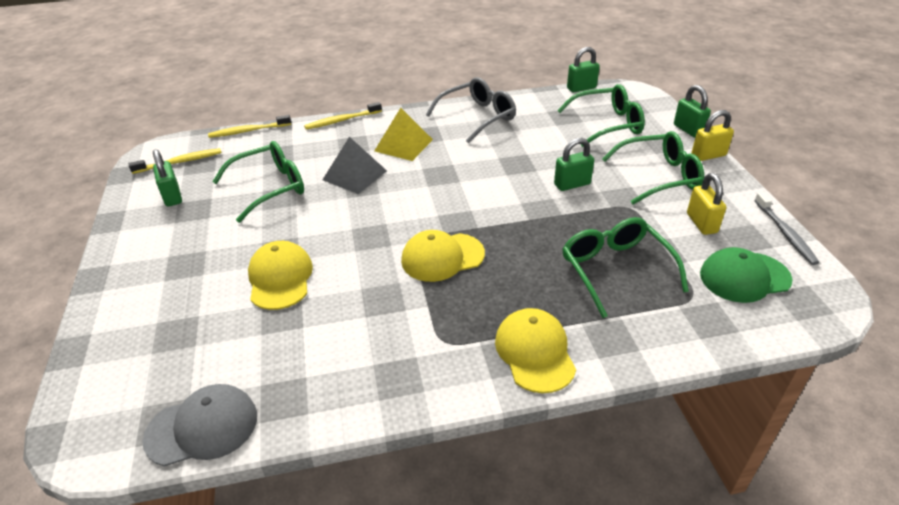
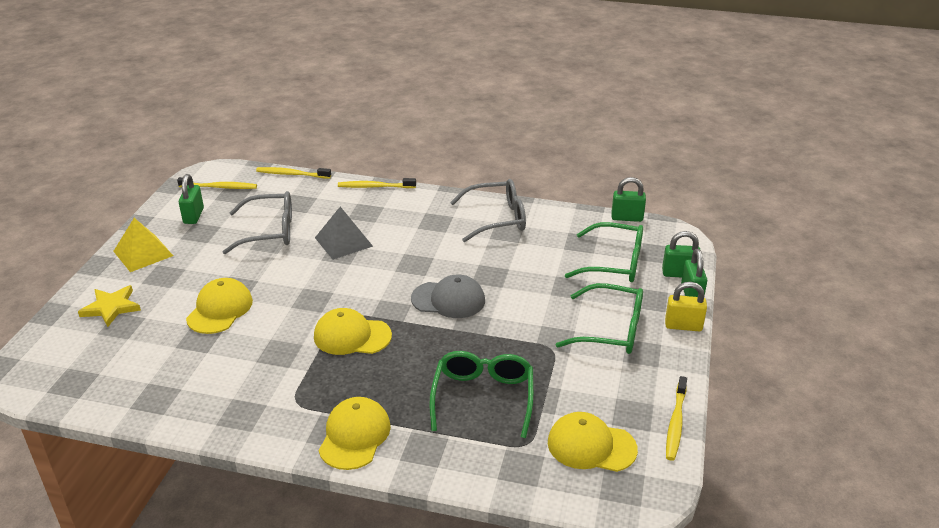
camera: 25 degrees right, 5 degrees down
grey cap [142,384,257,467] -> grey cap moved to [411,275,485,318]
green glasses [212,141,304,223] -> grey glasses [223,191,292,254]
yellow pyramid [374,108,433,161] -> yellow pyramid moved to [113,218,173,272]
green padlock [554,138,594,191] -> green padlock moved to [662,231,700,277]
yellow padlock [687,173,726,235] -> none
green cap [700,247,793,303] -> yellow cap [548,412,638,472]
grey toothbrush [754,192,819,265] -> yellow toothbrush [666,376,687,461]
none -> yellow star [78,285,141,327]

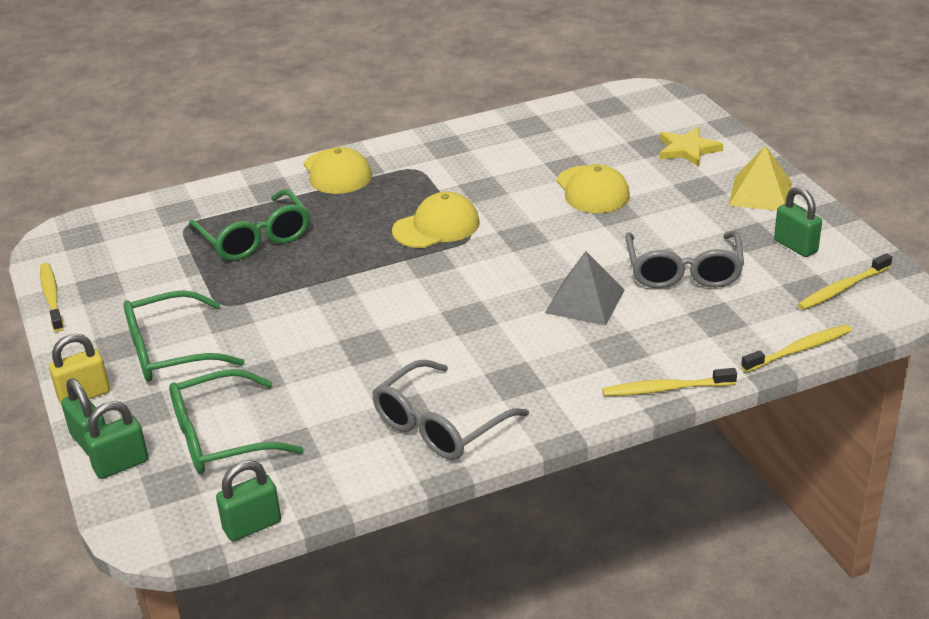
camera: 145 degrees right, 0 degrees up
grey glasses [223,191,292,254] -> grey glasses turned 45 degrees counterclockwise [626,231,744,288]
yellow toothbrush [338,178,416,188] -> yellow toothbrush turned 150 degrees counterclockwise [602,368,737,396]
grey cap [411,275,485,318] -> none
yellow cap [548,412,638,472] -> none

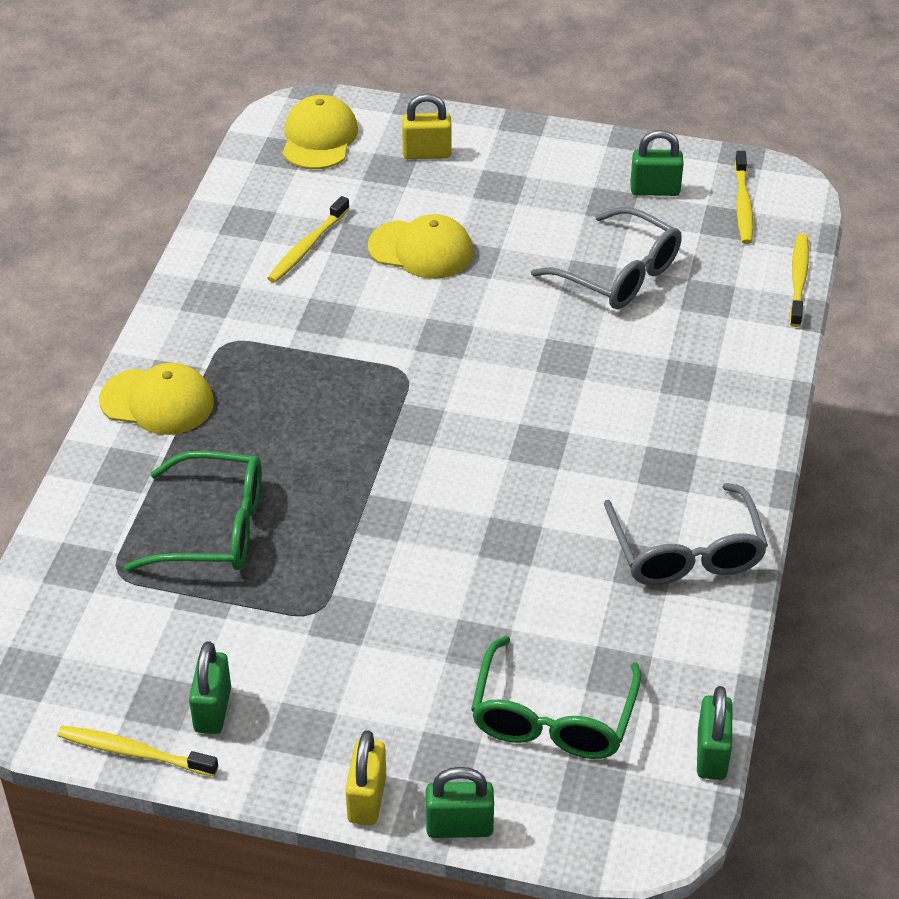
camera: 55 degrees left, 10 degrees up
green padlock [84,401,148,479] -> green padlock moved to [189,641,231,734]
green glasses [124,290,245,382] -> none
yellow cap [392,192,480,248] -> yellow cap moved to [283,95,358,169]
grey pyramid [545,251,625,326] -> none
yellow toothbrush [602,368,737,396] -> yellow toothbrush moved to [267,196,350,283]
yellow star [660,127,723,167] -> yellow padlock [402,94,452,159]
yellow pyramid [729,146,792,211] -> none

